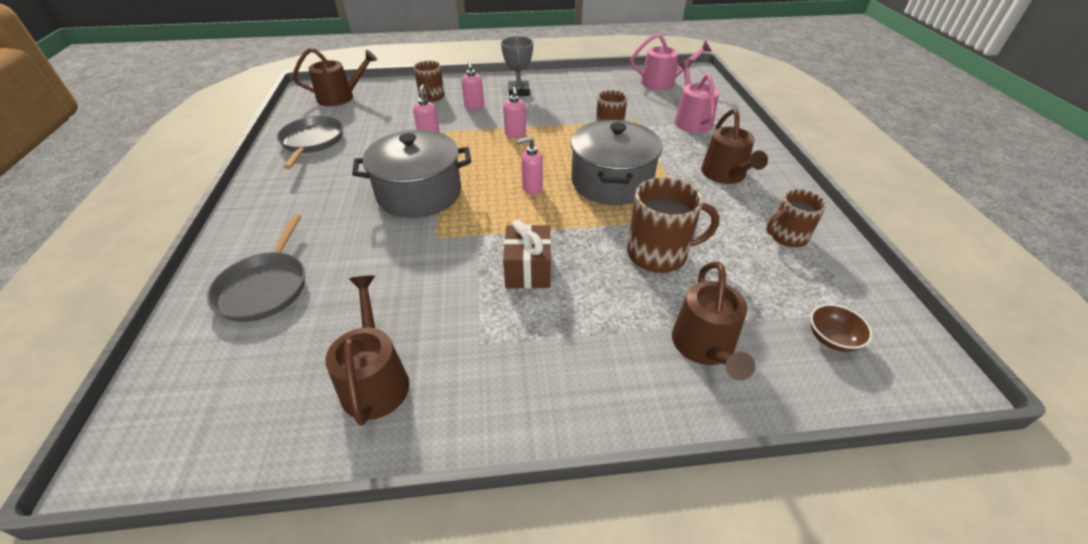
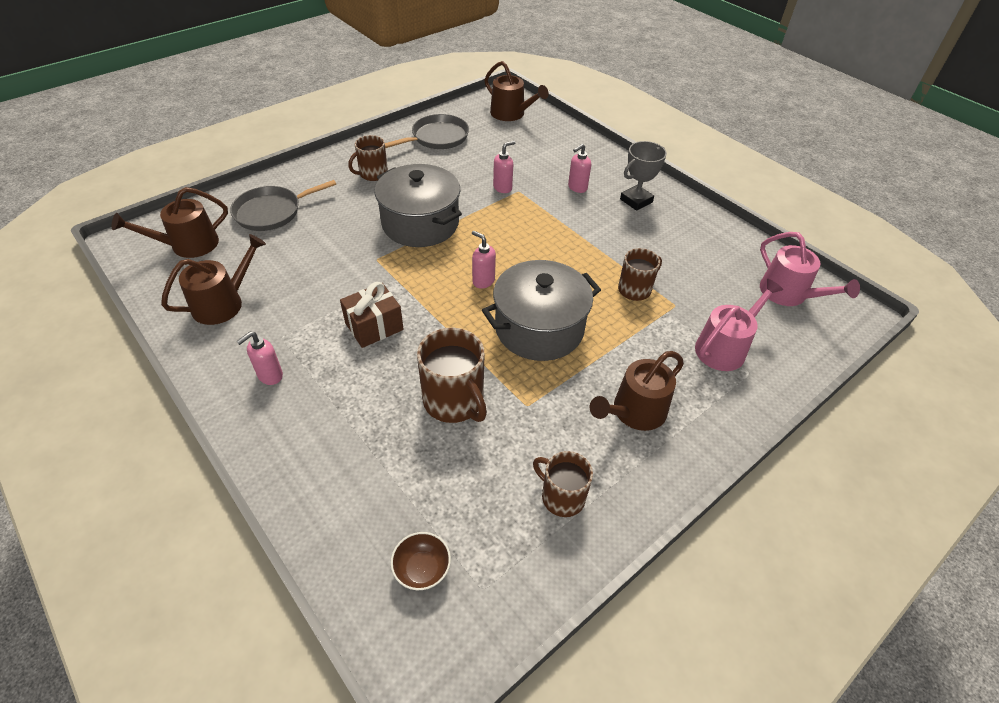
camera: 55 degrees right, 5 degrees up
brown mug [414,61,445,102] -> brown mug moved to [348,135,388,181]
pink soap dispenser [503,86,526,138] -> pink soap dispenser moved to [236,332,283,385]
brown watering can [672,262,755,380] -> brown watering can moved to [112,187,228,258]

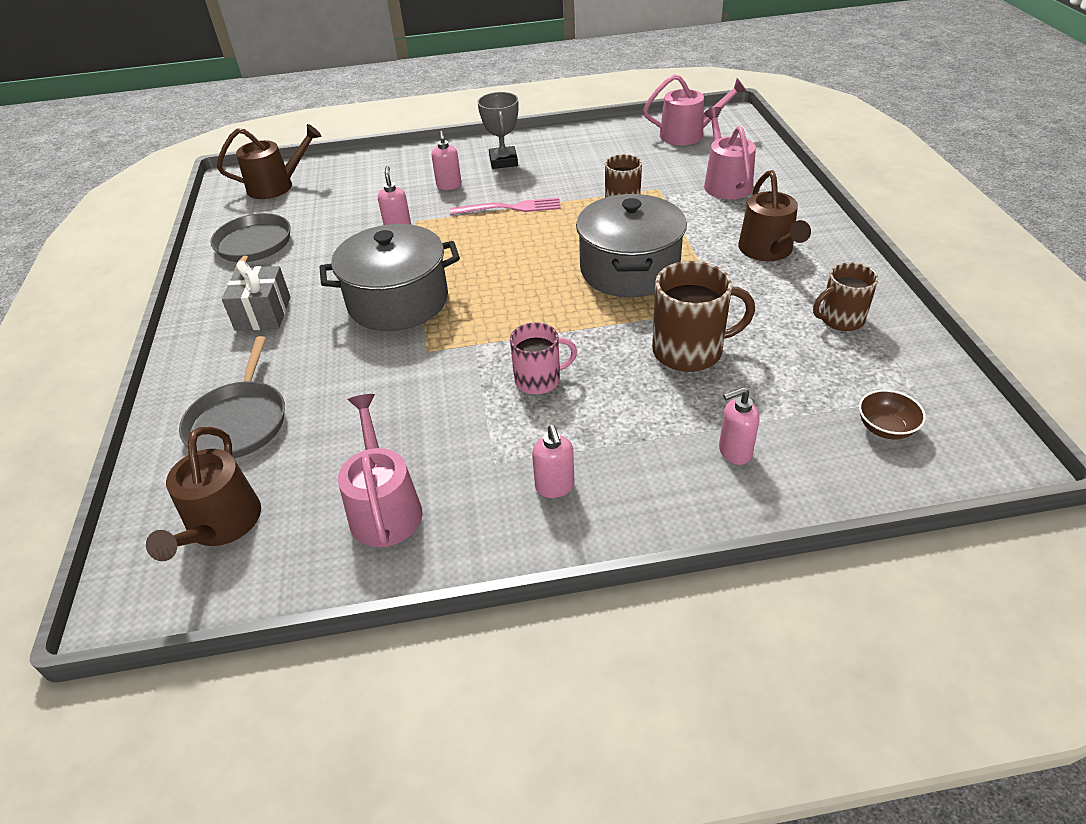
camera: 55 degrees left, 5 degrees down
brown watering can [161,234,266,325] -> pink watering can [338,394,422,547]
brown gift [340,282,404,348] -> pink mug [510,323,577,394]
brown mug [348,135,388,181] -> grey gift [222,261,290,331]
pink soap dispenser [472,231,496,288] -> pink soap dispenser moved to [719,387,760,465]
none -> pink fork [450,198,561,215]

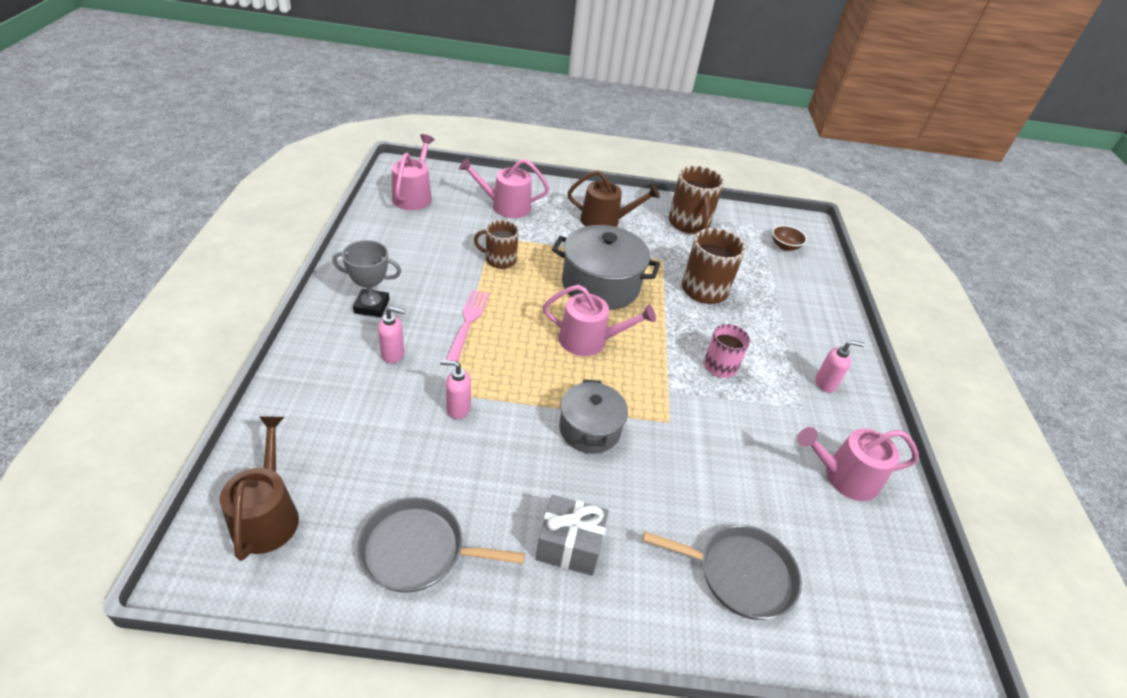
camera: 85 degrees left, 0 degrees up
brown watering can [146,427,261,561] -> none
grey pot [319,224,460,331] -> grey pot [559,380,628,454], size x0.63
pink soap dispenser [719,387,760,465] -> none
brown mug [813,262,879,331] -> brown mug [669,166,724,234], size x1.55
none -> pink watering can [543,285,656,356]

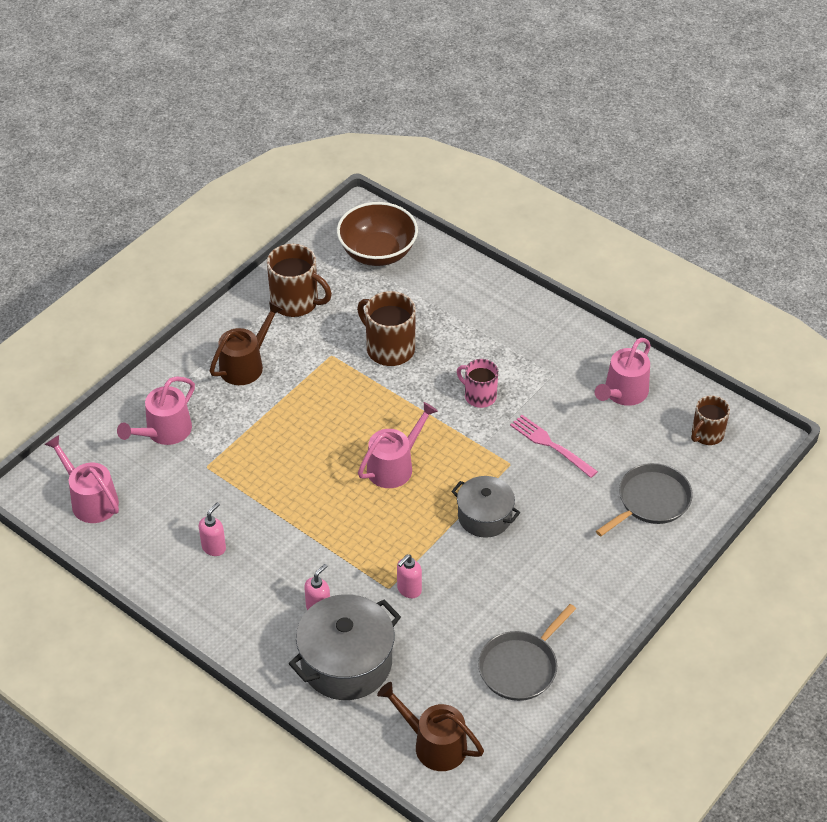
camera: 50 degrees left, 5 degrees up
grey trophy [332,240,401,317] -> none
pink fork [446,290,489,362] -> pink fork moved to [510,415,598,478]
brown mug [474,220,519,269] -> brown mug moved to [691,395,730,445]
grey gift [536,495,609,576] -> none
grey pot [552,225,660,310] -> grey pot moved to [289,594,401,700]
brown bowl [772,225,807,251] -> brown bowl [337,202,418,266], size x2.19
pink soap dispenser [816,340,865,393] -> pink soap dispenser moved to [199,502,226,556]

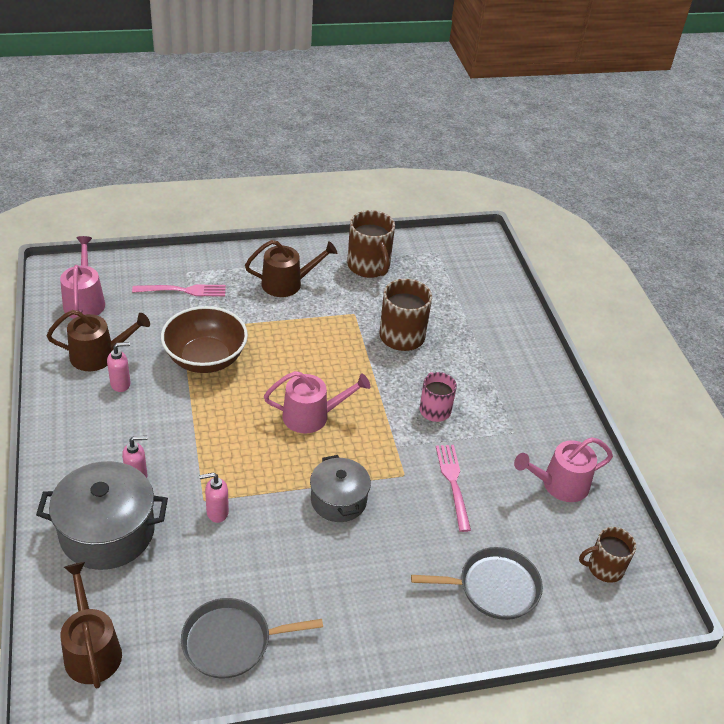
camera: 35 degrees right, 5 degrees down
pink watering can [117,376,195,445] -> pink fork [132,285,226,296]
brown bowl [337,202,418,266] -> brown bowl moved to [161,306,248,373]
none -> brown watering can [47,310,150,371]

